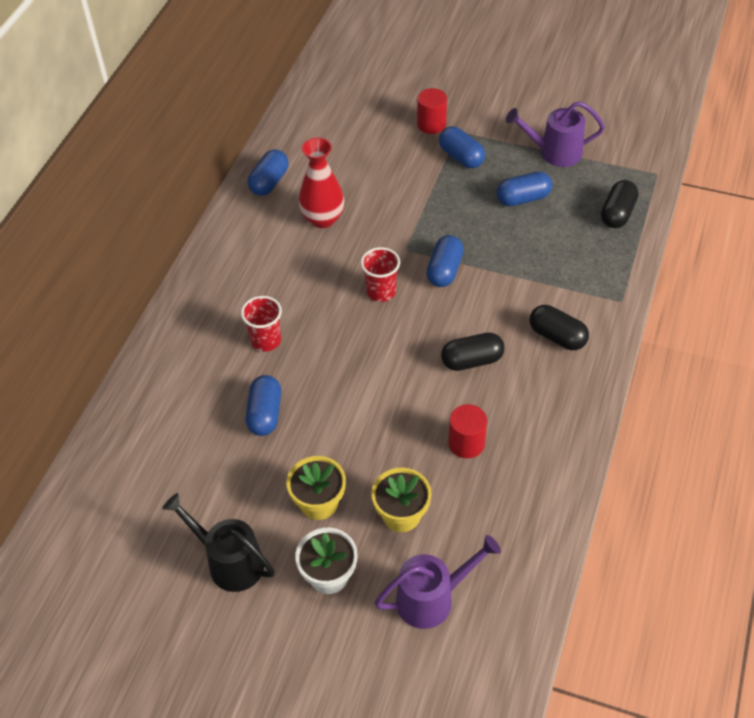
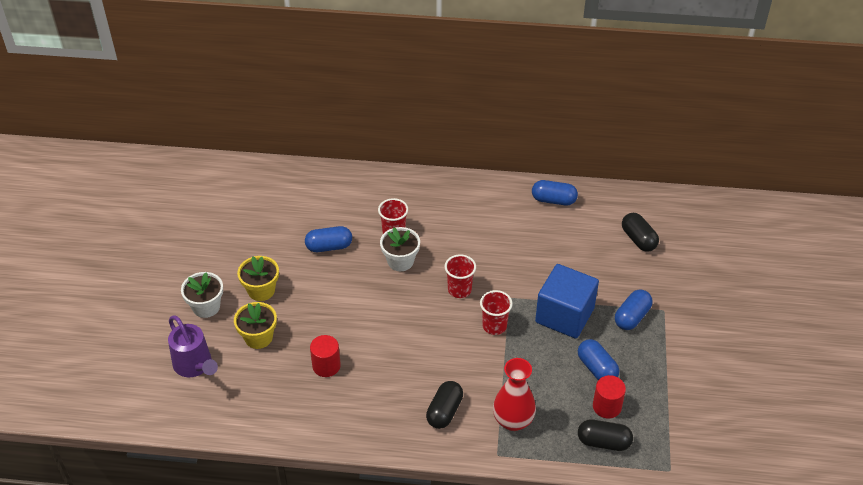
camera: 75 degrees right, 5 degrees down
black watering can [162,493,275,592] -> none
red vase [299,138,345,228] -> red vase moved to [493,358,536,431]
red cylinder [417,88,447,134] -> red cylinder moved to [593,375,626,419]
blue capsule [426,235,464,287] -> red cup [480,290,513,335]
black capsule [441,332,505,371] -> black capsule moved to [622,213,659,252]
purple watering can [506,101,605,167] -> none
none -> white flower pot [380,227,420,271]
none -> blue cube [535,264,599,339]

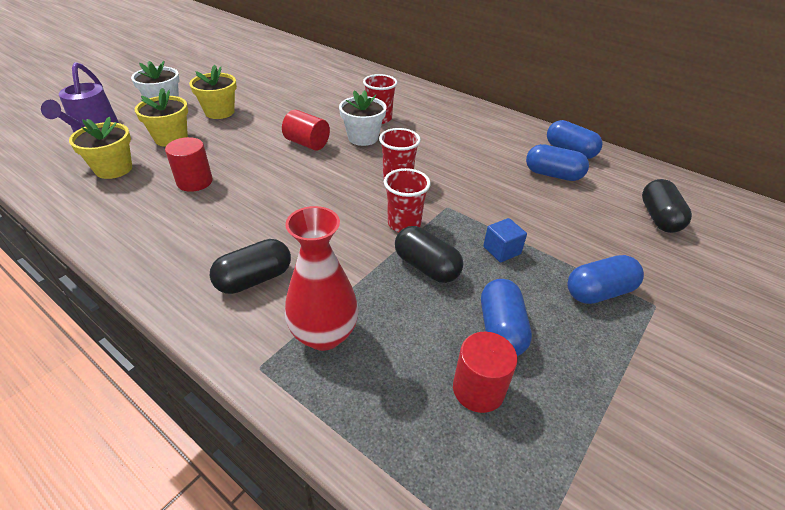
camera: 30 degrees right, 5 degrees down
blue capsule [305,226,352,252] -> blue capsule moved to [526,144,589,181]
blue cube [535,264,599,339] -> blue cube [483,218,527,262], size x0.42
black capsule [578,419,633,451] -> black capsule moved to [395,226,463,283]
none -> yellow flower pot [69,116,132,179]
none -> red cylinder [282,110,330,151]

